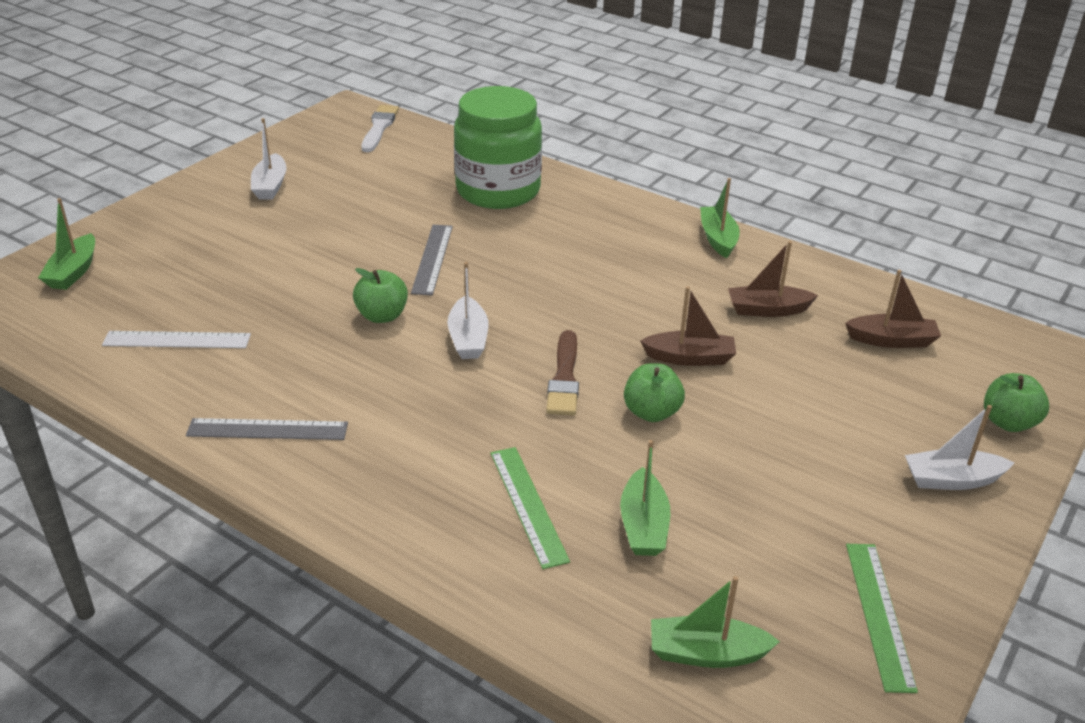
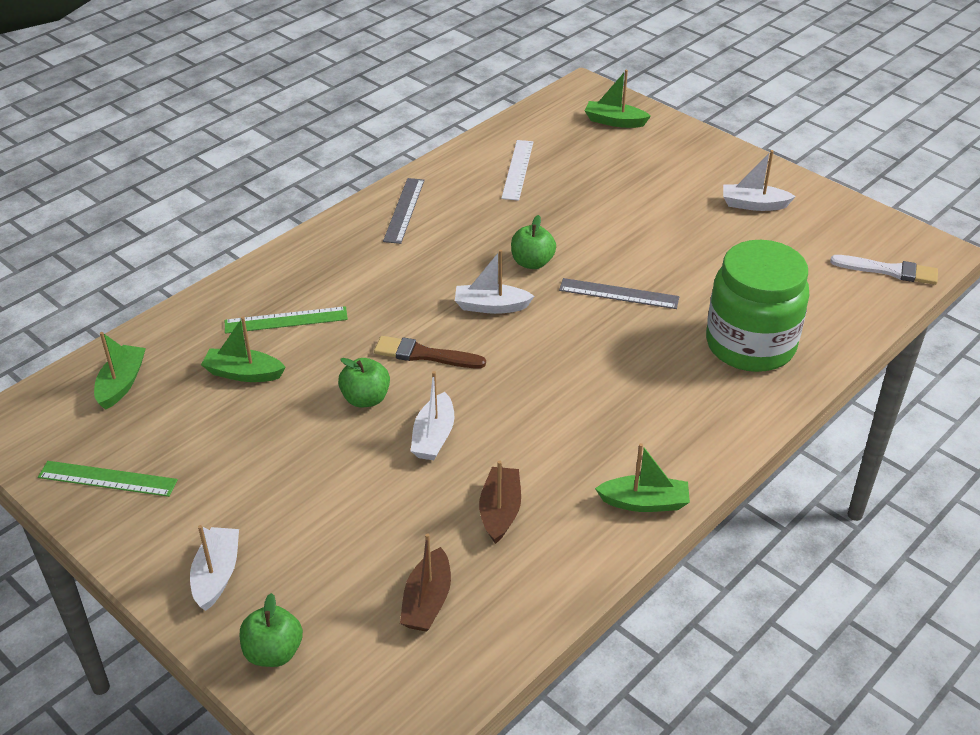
camera: 100 degrees right, 5 degrees up
brown boat [640,286,736,366] -> white boat [411,371,454,460]

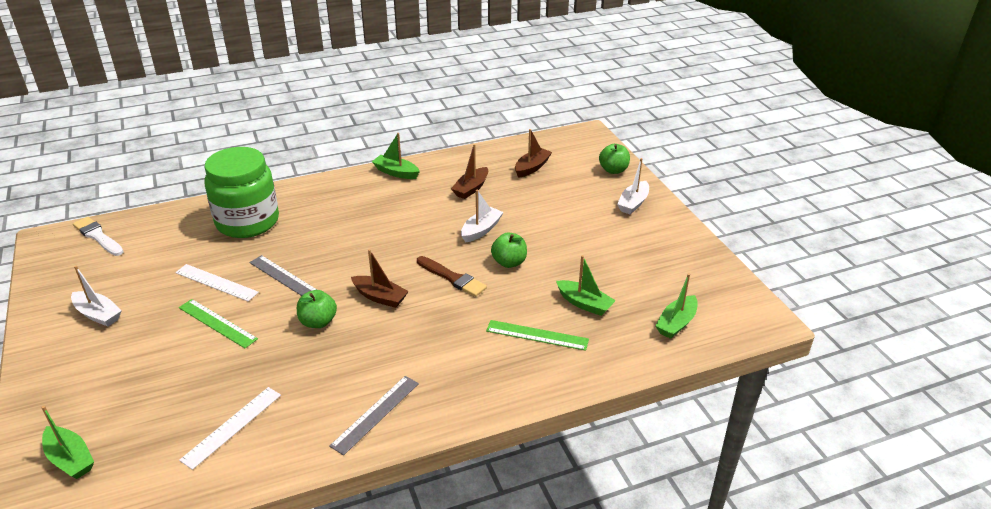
camera: 155 degrees left, 5 degrees down
green ruler [38,461,178,497] -> green ruler moved to [179,299,258,348]
white boat [455,250,534,314] -> brown boat [351,249,409,308]
none -> white ruler [175,264,259,301]

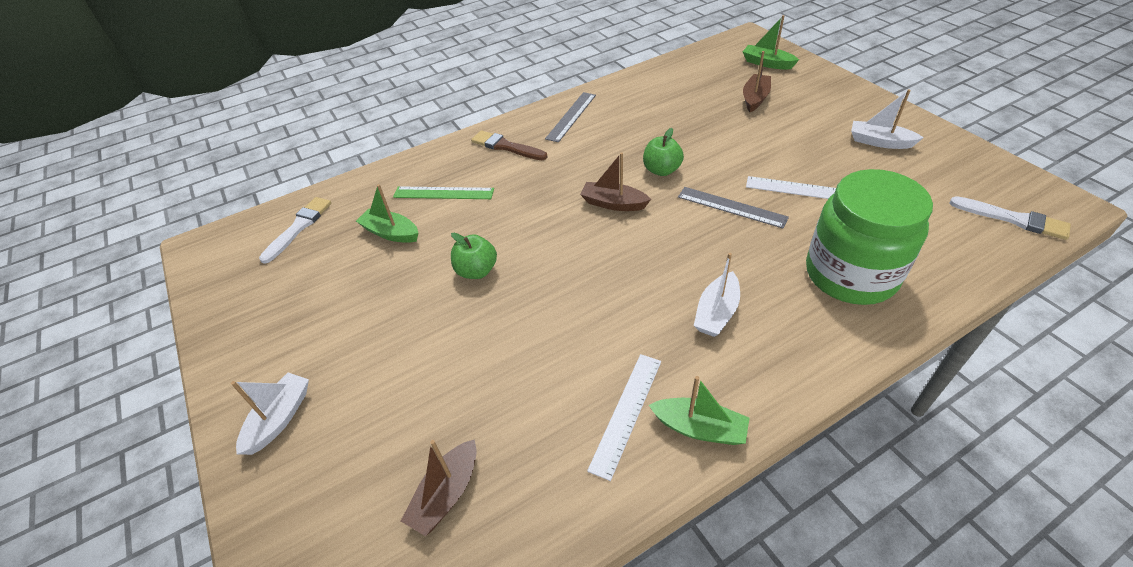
camera: 175 degrees right, 10 degrees up
green ruler [179,299,258,348] -> none
white ruler [179,387,281,470] -> white ruler moved to [587,354,661,481]
brown brush [417,256,487,297] -> brown brush moved to [471,130,548,160]
brown boat [451,144,488,199] -> brown boat moved to [743,51,771,112]
white boat [461,190,504,243] -> white boat moved to [694,253,740,337]
green apple [599,144,630,174] -> none
green boat [655,273,698,339] -> white brush [259,197,332,264]

